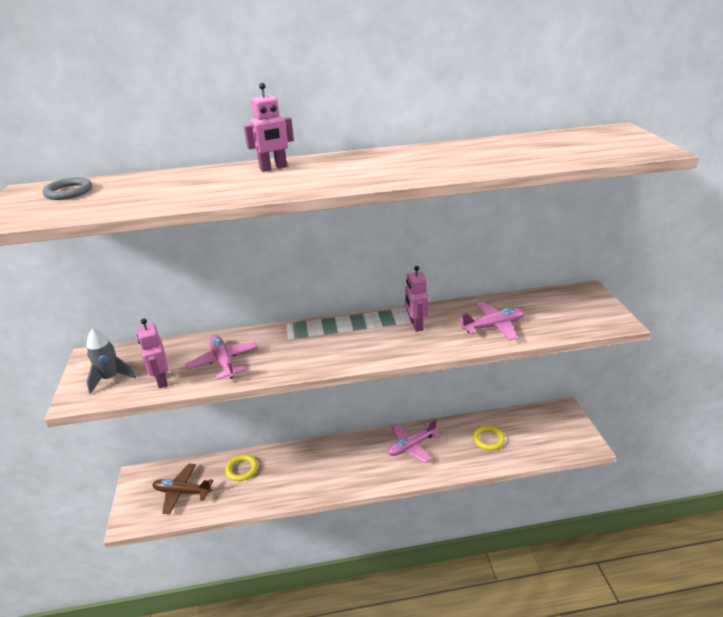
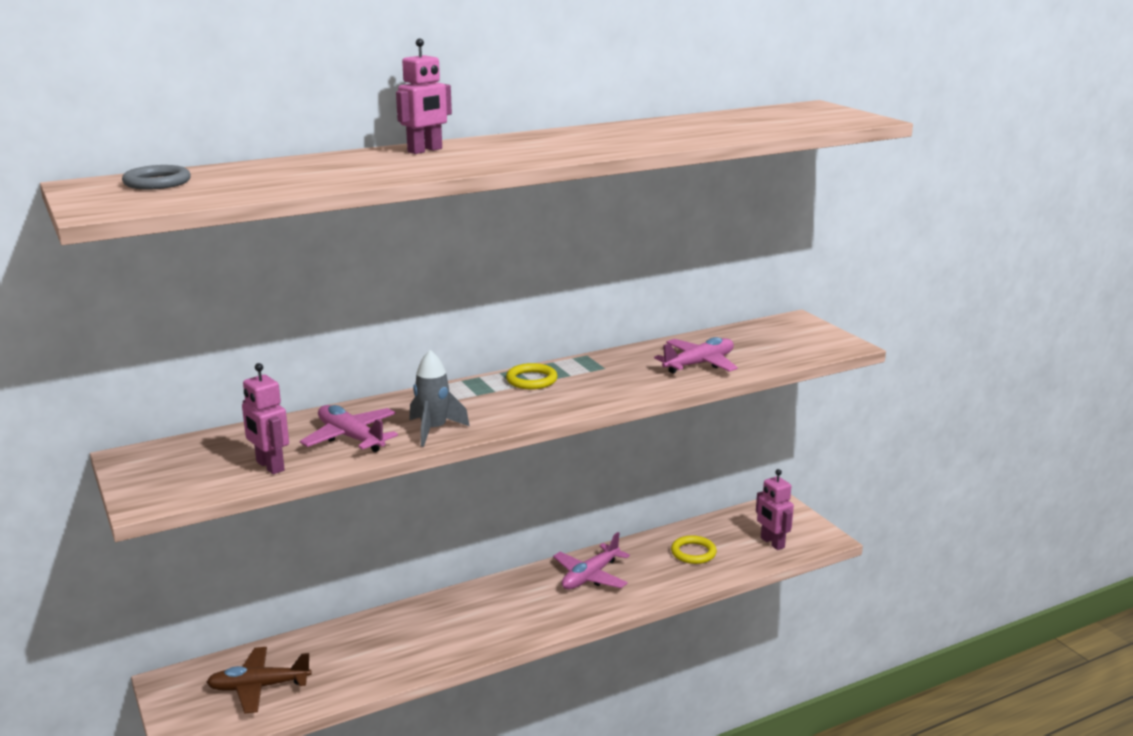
camera: 20 degrees left, 10 degrees down
grey rocket [86,329,136,394] -> grey rocket moved to [409,350,470,447]
yellow ring [225,455,258,481] -> yellow ring moved to [506,363,558,389]
pink robot [405,266,428,332] -> pink robot moved to [756,469,794,550]

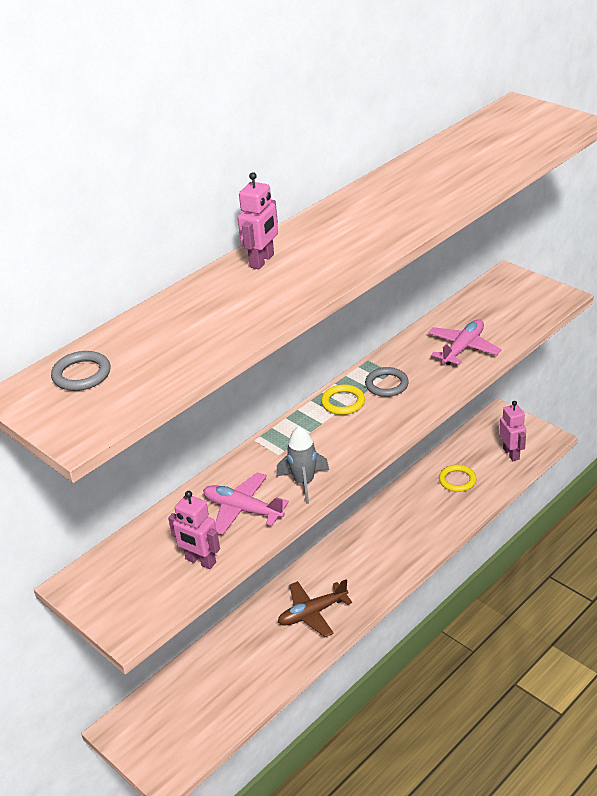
camera: 15 degrees left, 15 degrees up
brown plane [207,647,312,714] -> brown plane moved to [278,579,352,637]
pink plane [553,532,630,590] -> none
pink robot [756,469,794,550] -> pink robot turned 150 degrees counterclockwise [499,401,526,461]
none -> grey ring [365,367,409,397]

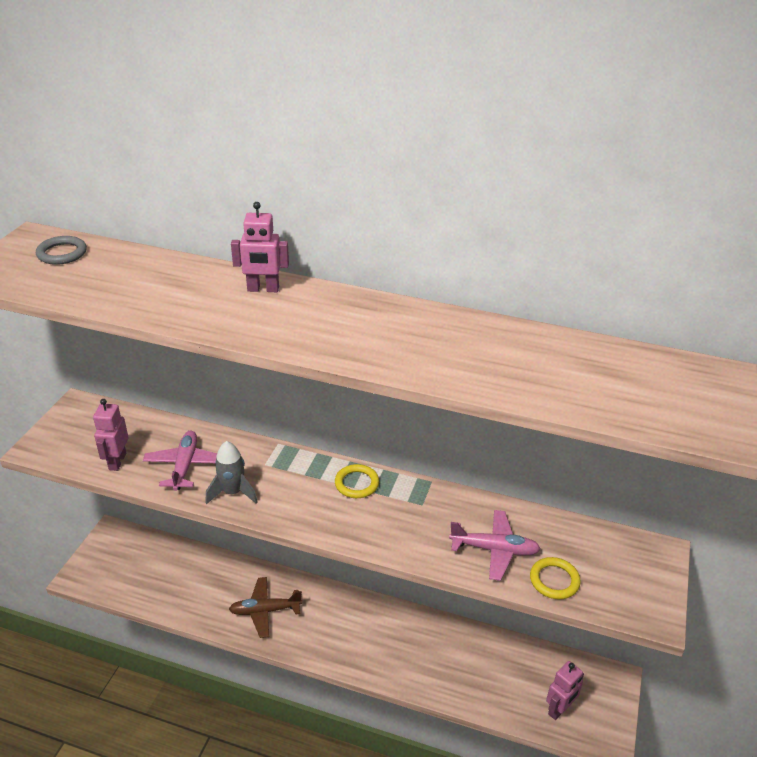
camera: 60 degrees right, 0 degrees up
brown plane [278,579,352,637] -> brown plane turned 45 degrees counterclockwise [229,577,302,638]
grey ring [365,367,409,397] -> none
yellow ring [439,465,476,492] -> yellow ring moved to [530,557,581,599]

